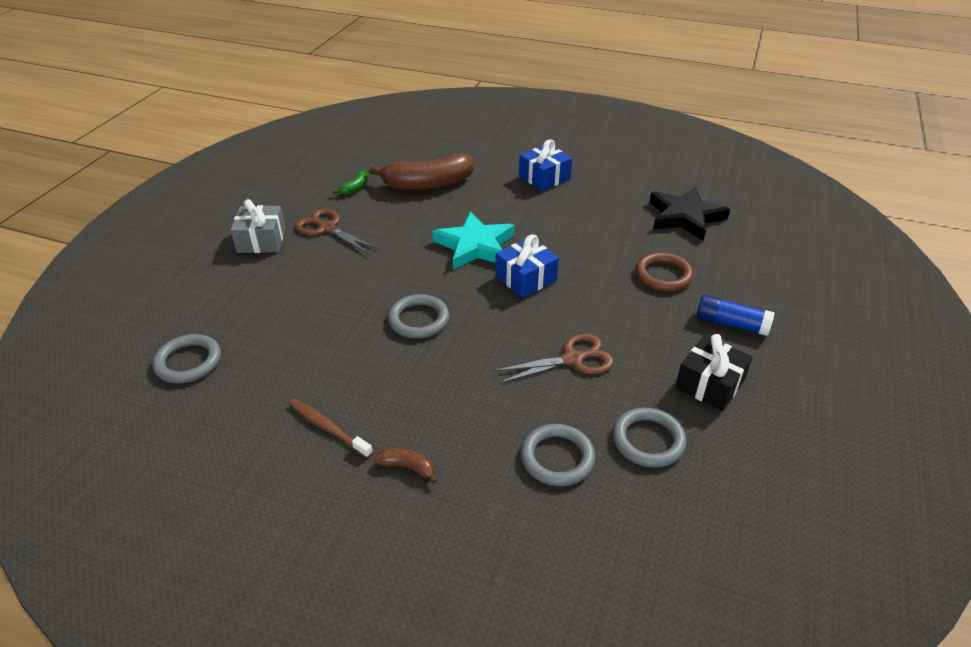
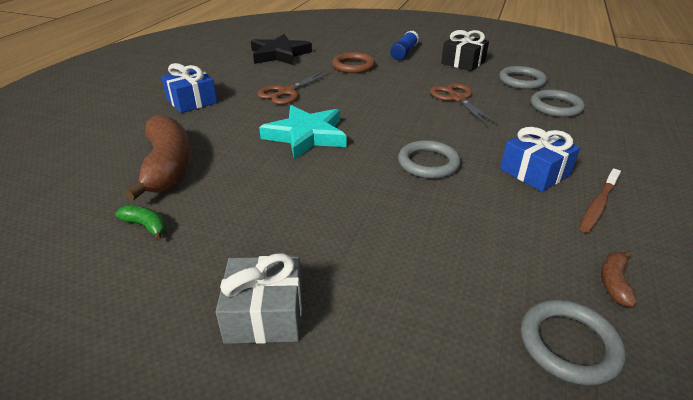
camera: 90 degrees left, 5 degrees down
brown scissors [295,209,379,254] -> brown scissors moved to [257,71,331,105]
brown banana [374,448,437,484] -> brown banana moved to [601,251,637,307]
blue gift [495,234,559,298] -> blue gift moved to [500,127,580,192]

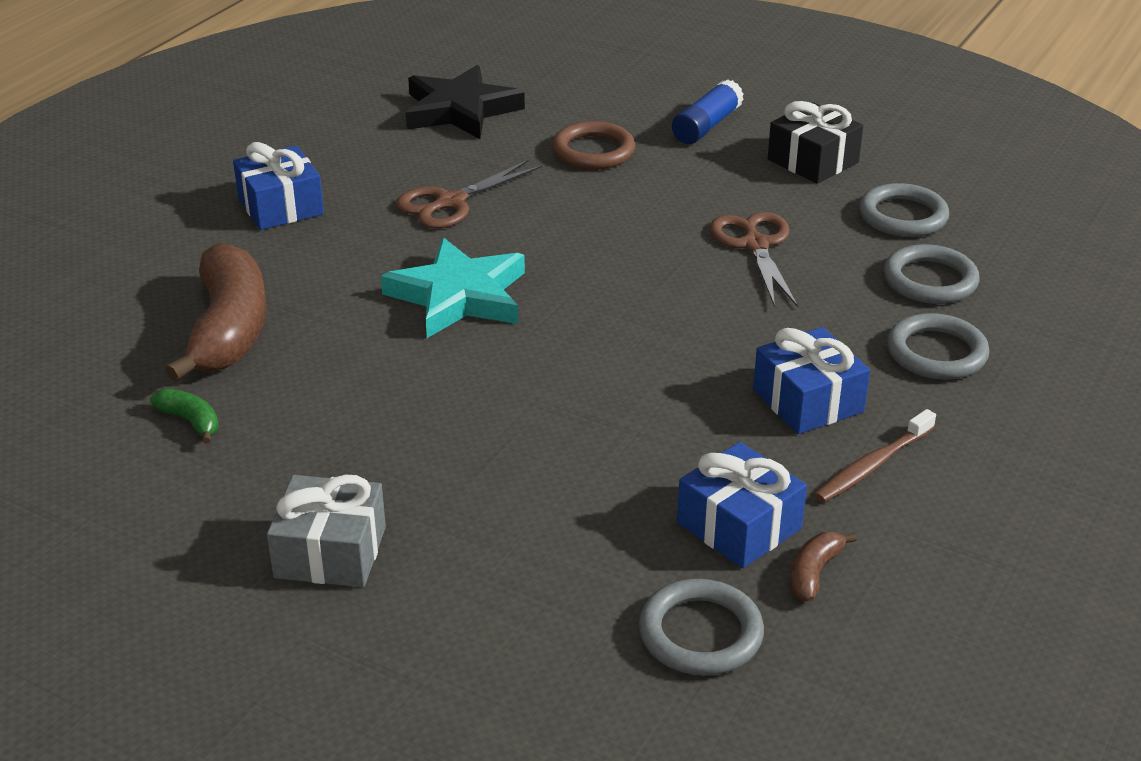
camera: 10 degrees right, 0 degrees up
grey ring [398,140,461,179] -> grey ring moved to [887,313,990,380]
none -> blue gift [677,442,807,568]

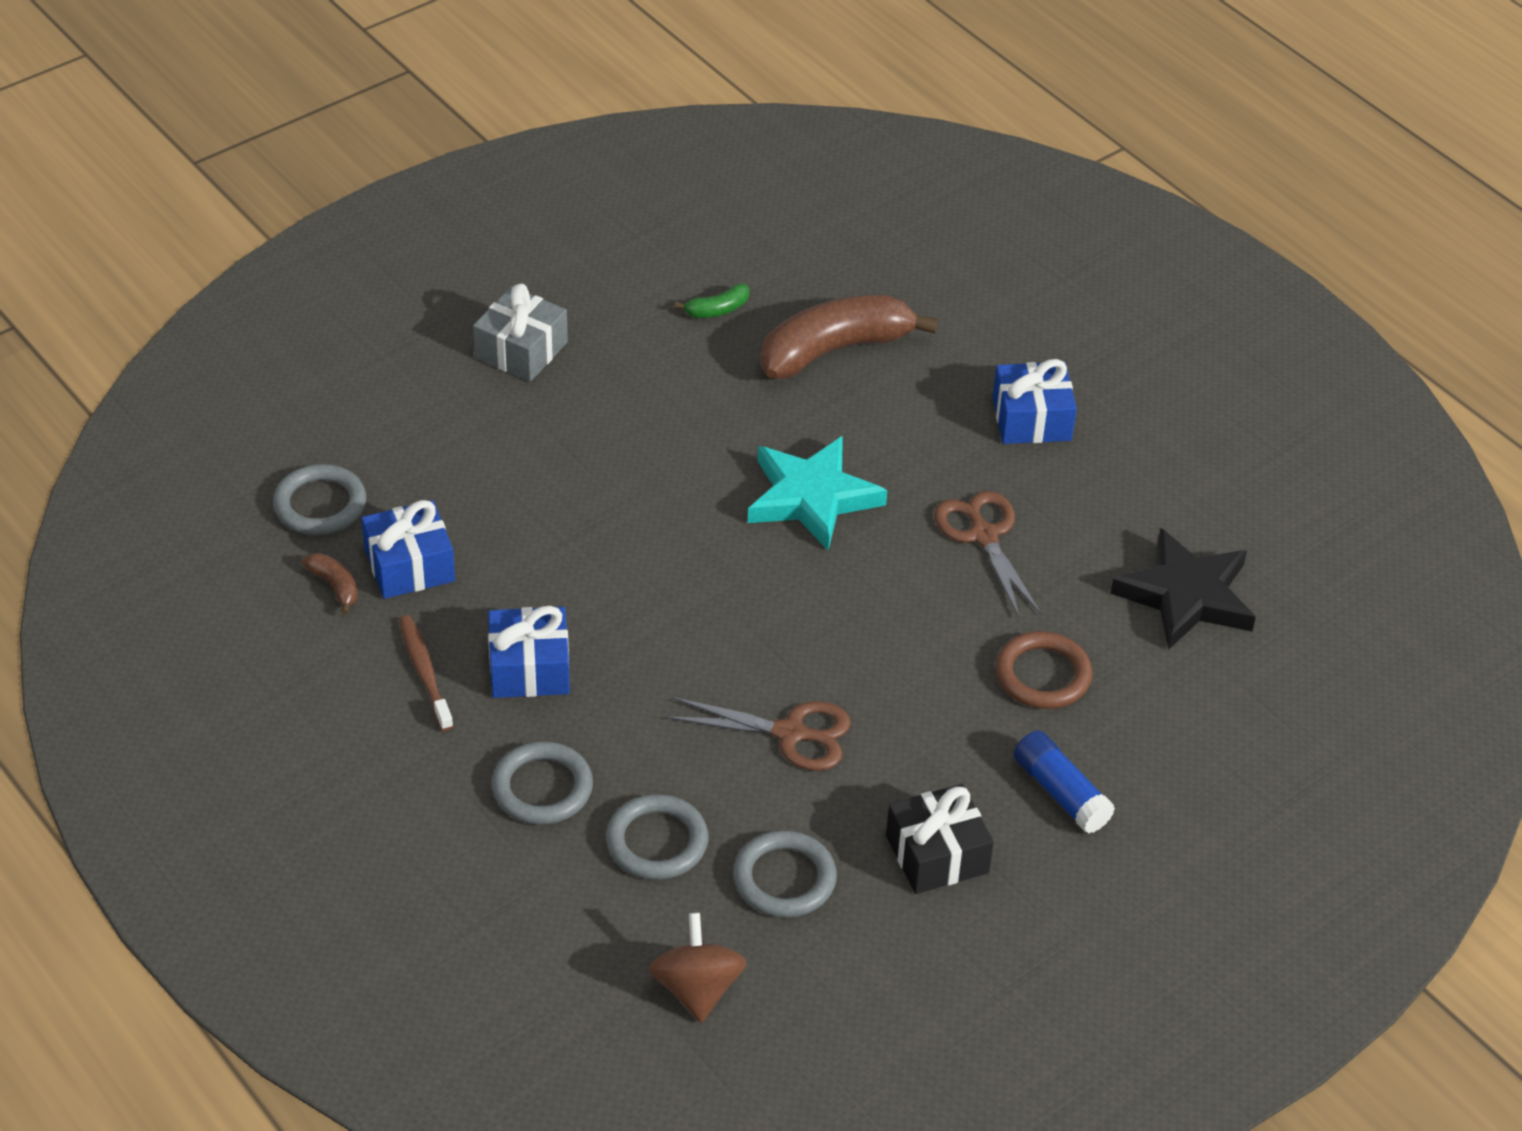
camera: 110 degrees right, 10 degrees up
brown banana [165,243,266,382] -> brown banana turned 135 degrees clockwise [760,295,938,379]
none -> brown spinning top [649,913,747,1023]

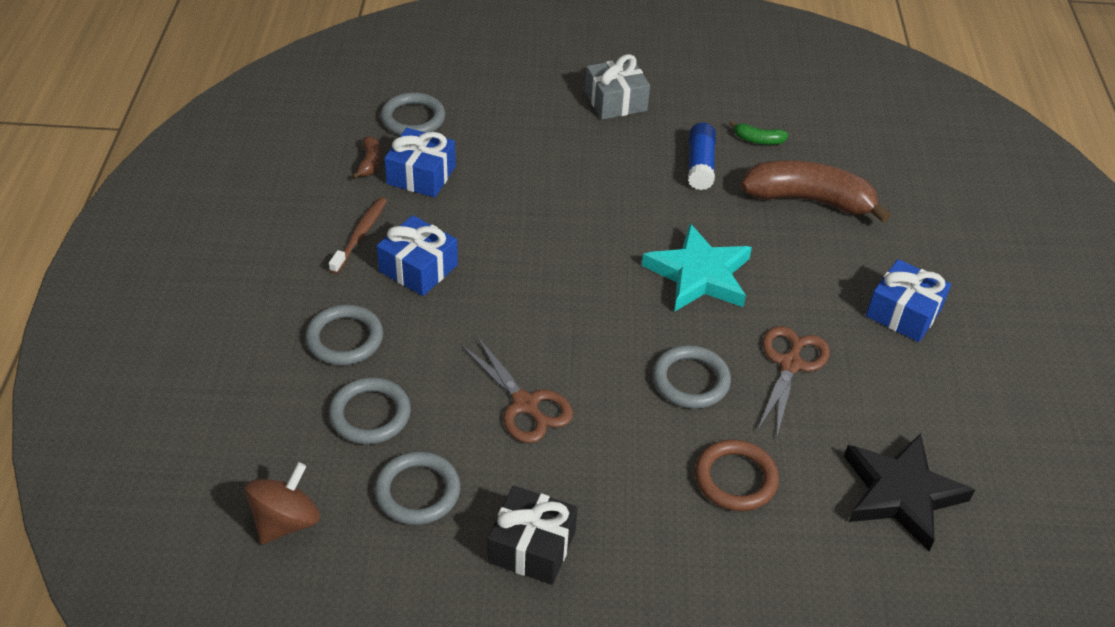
camera: 40 degrees right, 0 degrees up
blue glue stick [1013,730,1115,834] -> blue glue stick moved to [688,123,716,190]
none -> grey ring [653,345,731,409]

